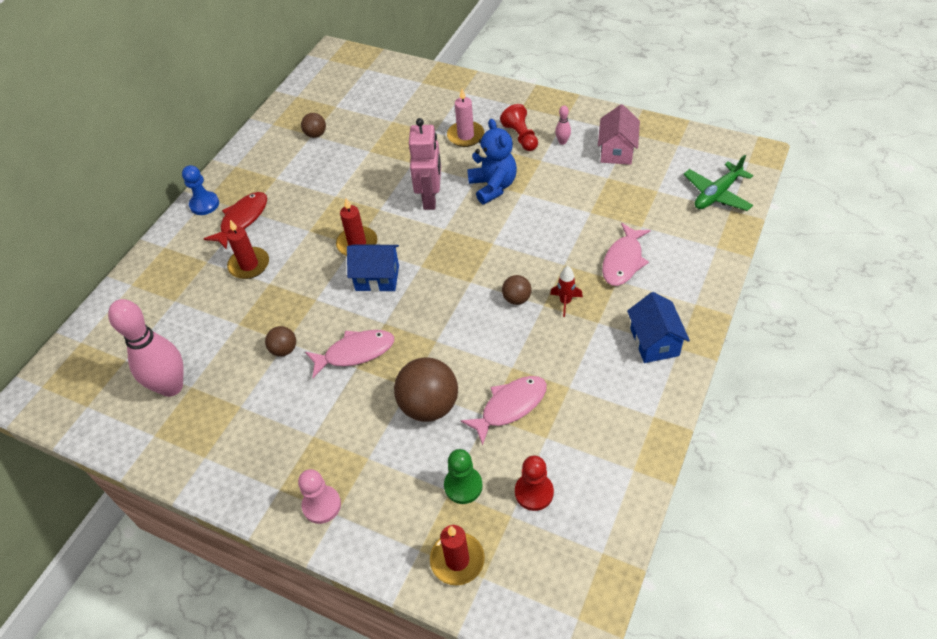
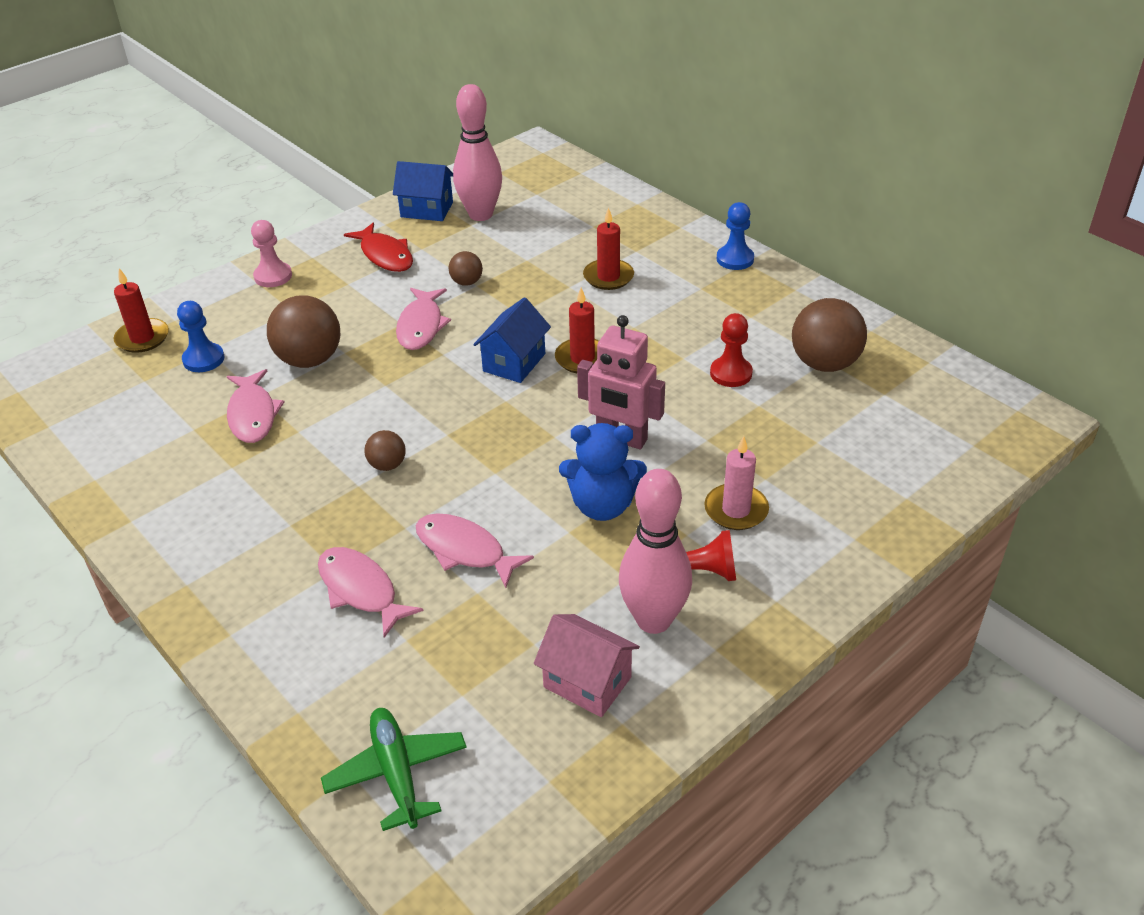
camera: 110 degrees right, 10 degrees down
red fish [204,192,267,249] -> red fish moved to [344,223,413,272]
brown ball [301,113,326,138] -> brown ball [792,298,867,372], size x1.95
green pawn [444,449,483,504] -> blue pawn [177,301,224,372]
red pawn [515,455,554,511] -> red pawn moved to [710,313,753,387]
red rocket [550,266,583,317] -> none
pink bowling pin [555,105,571,145] -> pink bowling pin [619,469,692,634], size x2.49
blue house [627,292,690,363] -> blue house moved to [393,161,453,221]
none -> pink fish [416,513,534,588]

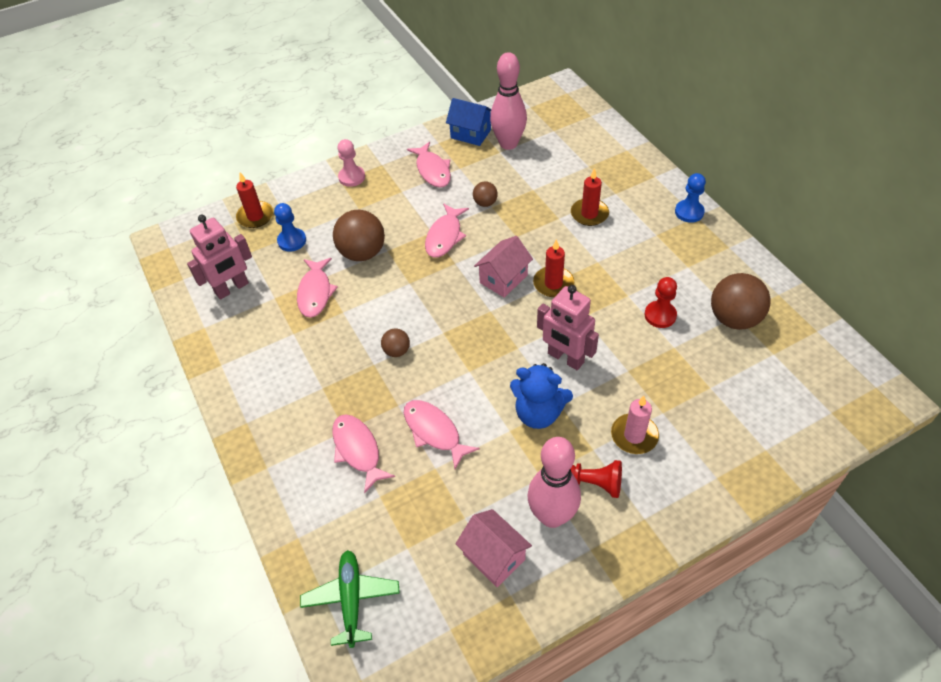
camera: 15 degrees right, 10 degrees up
red fish [344,223,413,272] -> pink fish [407,142,451,188]
blue house [473,297,551,383] -> pink house [474,236,533,298]
none -> pink robot [187,215,252,300]

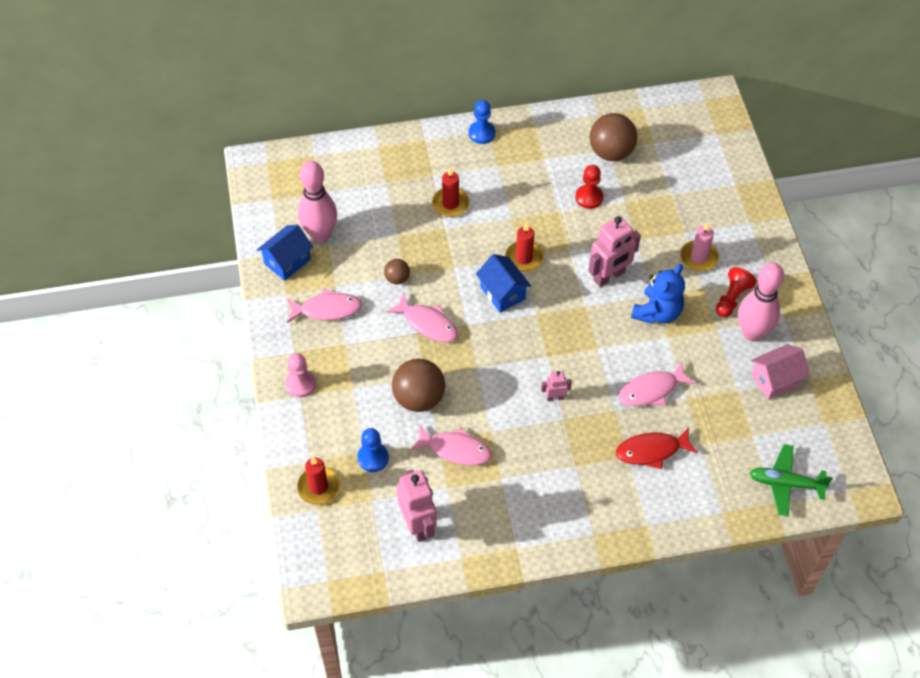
camera: 75 degrees left, 5 degrees up
pink fish [332,414,395,493] -> red fish [616,427,698,469]
brown ball [381,328,410,357] -> pink robot [541,371,572,401]
pink house [474,236,533,298] -> blue house [476,254,531,313]

